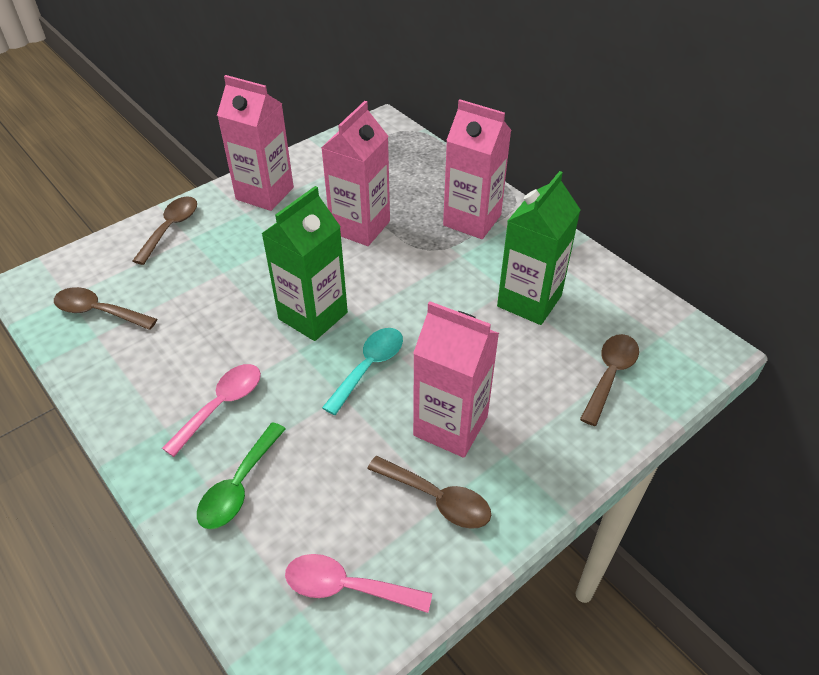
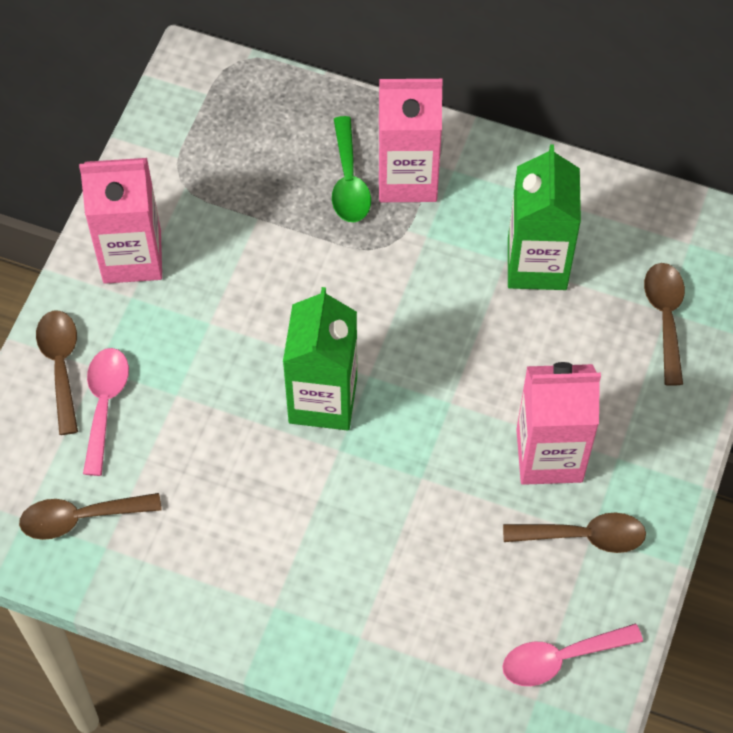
camera: 30 degrees left, 15 degrees up
pink spoon [162,364,261,457] -> pink spoon moved to [83,348,129,476]
green spoon [197,422,286,529] -> green spoon moved to [332,116,371,222]
pink carton [321,101,390,246] -> none
turquoise spoon [322,328,403,415] -> none

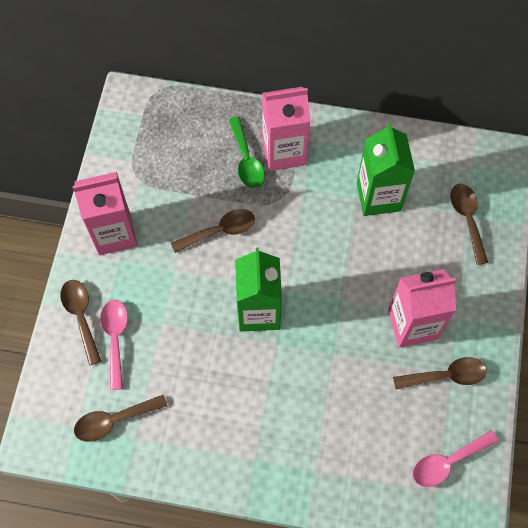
camera: 10 degrees left, 5 degrees up
none -> brown spoon [171,209,255,253]

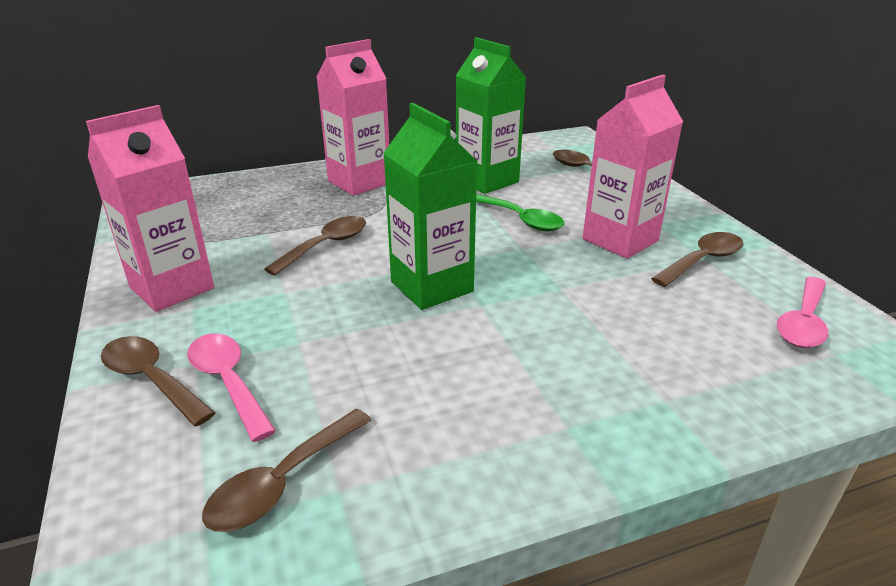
camera: 30 degrees left, 35 degrees down
green spoon [229,117,265,188] -> green spoon moved to [476,194,564,231]

